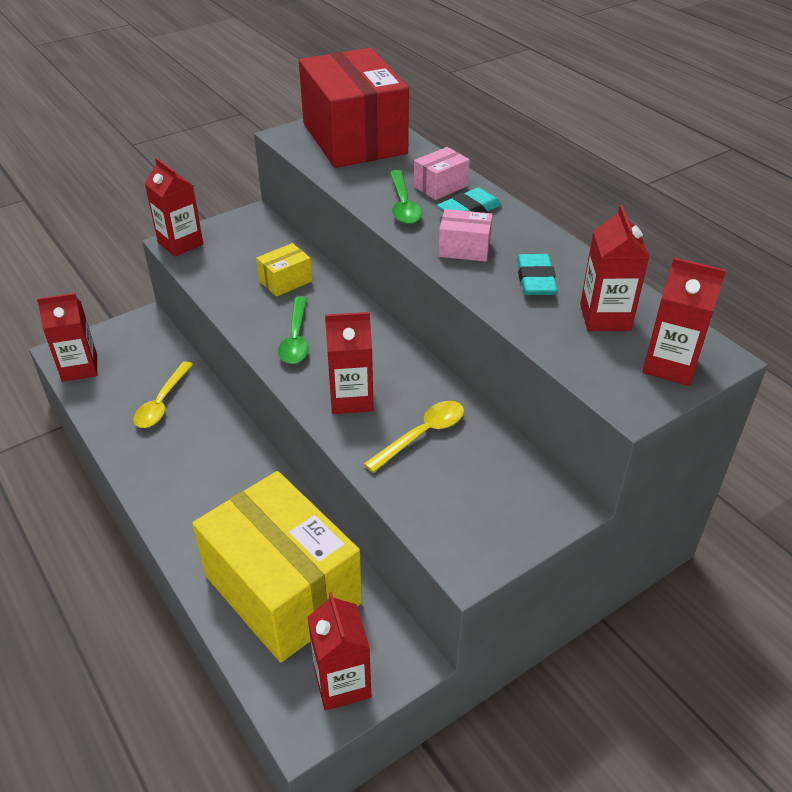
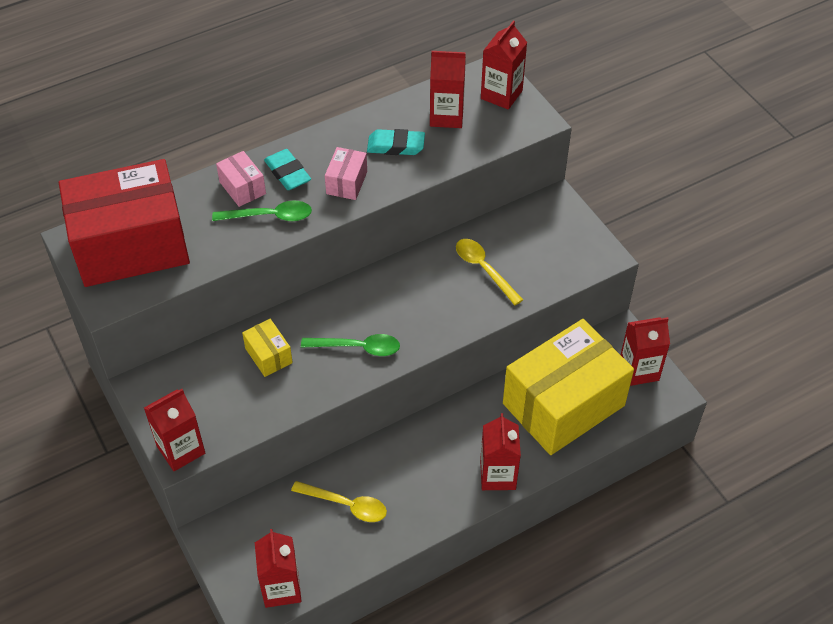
camera: 85 degrees left, 10 degrees up
red carton [325,312,374,414] -> red carton moved to [480,413,521,490]

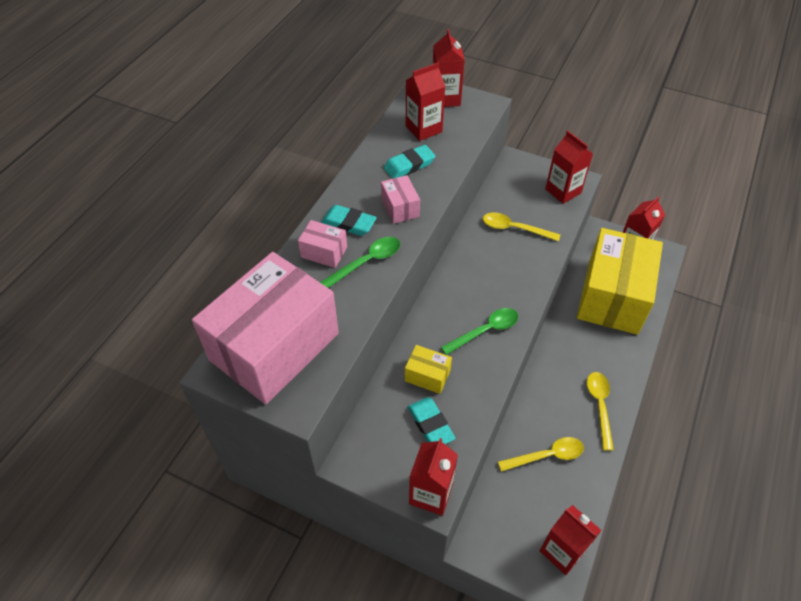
camera: 35 degrees left, 0 degrees up
red box [59,159,190,287] -> pink box [192,252,339,405]
red carton [480,413,521,490] -> red carton moved to [545,131,593,204]
none -> turquoise eraser [408,397,456,444]
none -> yellow spoon [587,372,614,451]

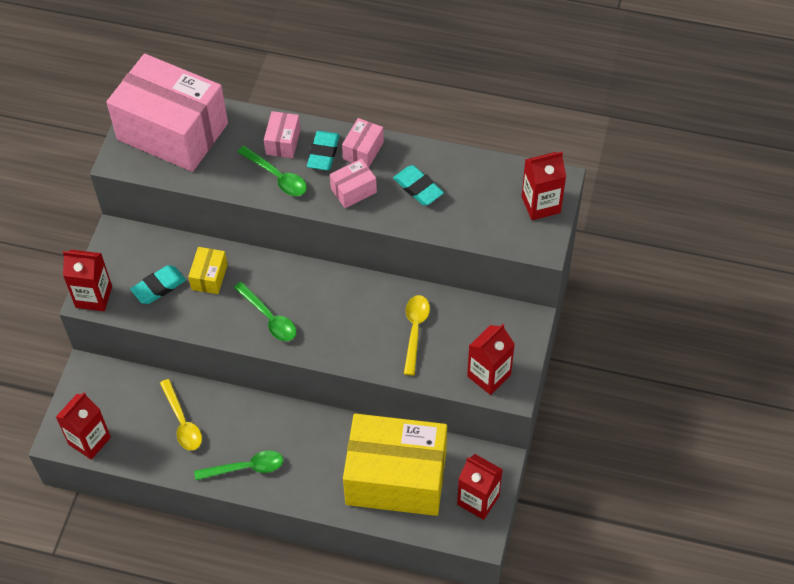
camera: 80 degrees right, 5 degrees up
red carton [406,63,445,141] -> none
yellow spoon [587,372,614,451] -> green spoon [194,450,283,480]
none -> pink box [342,118,384,167]

